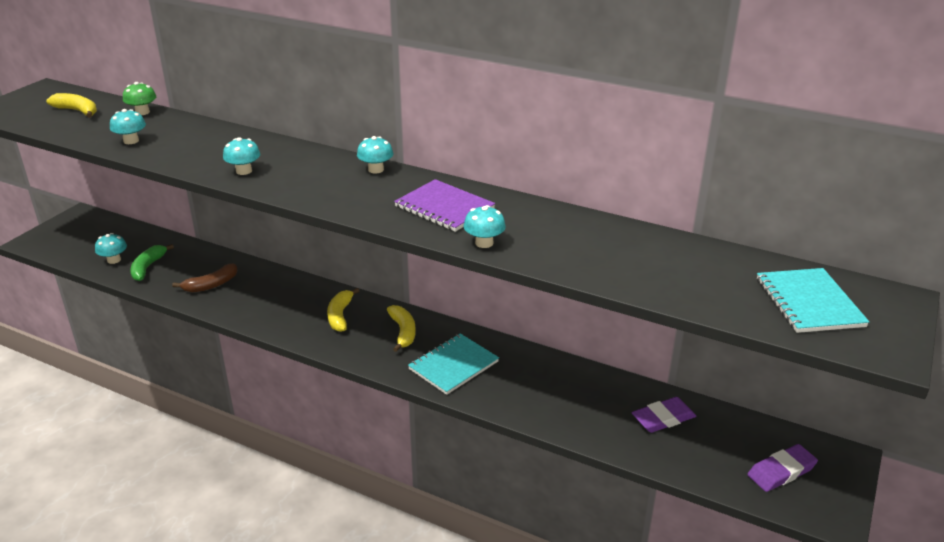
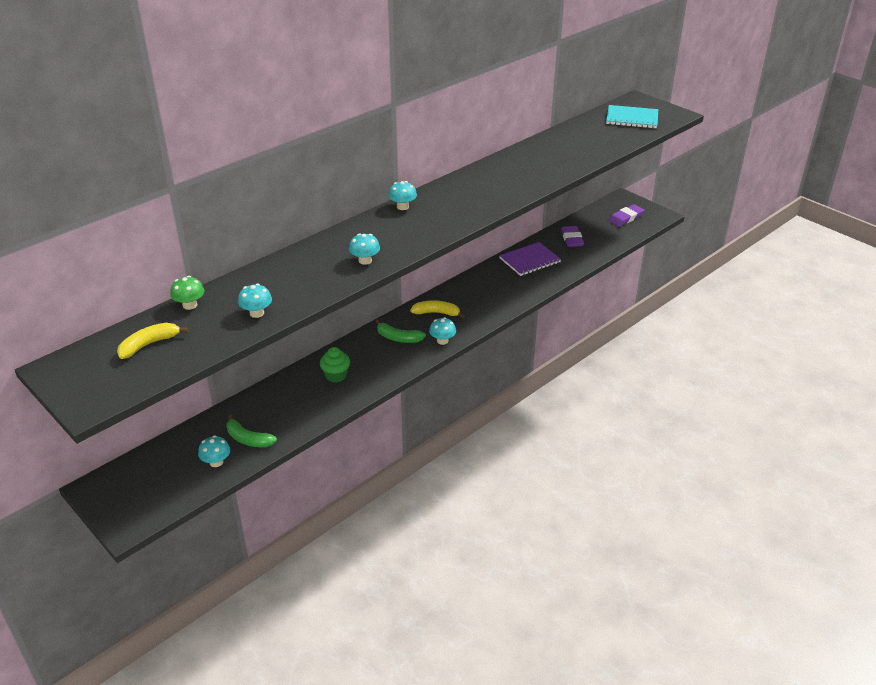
camera: 70 degrees left, 5 degrees up
brown banana [172,263,237,292] -> none
yellow banana [327,288,359,332] -> green banana [375,319,426,343]
purple notebook [394,179,495,232] -> purple notebook moved to [499,242,561,276]
turquoise notebook [408,333,499,395] -> none
turquoise mushroom [463,205,506,248] -> turquoise mushroom moved to [429,317,456,345]
purple eraser [748,444,818,492] -> purple eraser turned 60 degrees clockwise [608,204,644,227]
none -> green cupcake [320,347,350,383]

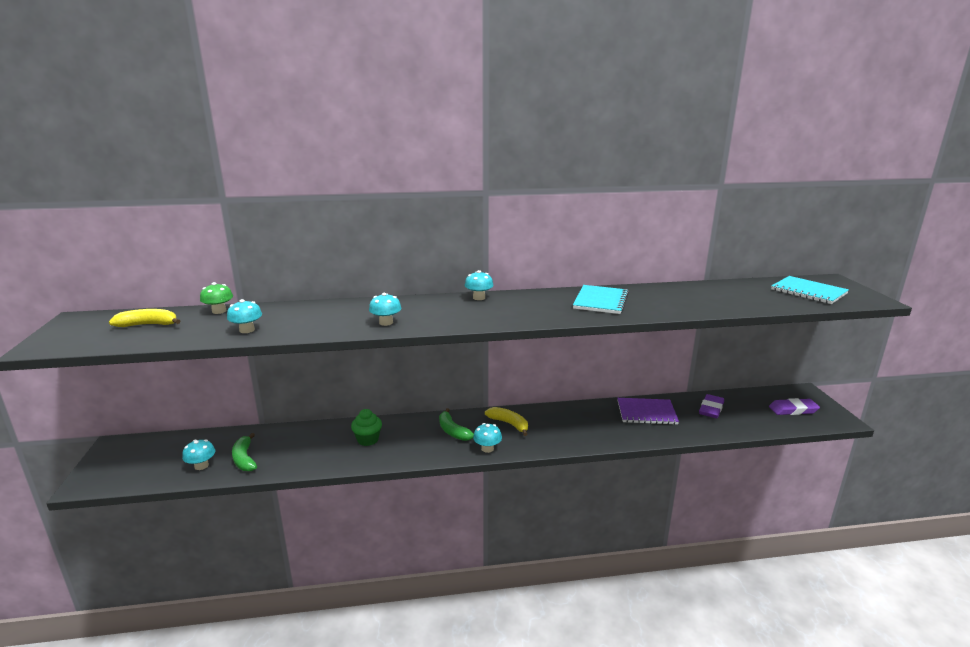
camera: 35 degrees right, 15 degrees down
none -> turquoise notebook [573,285,629,314]

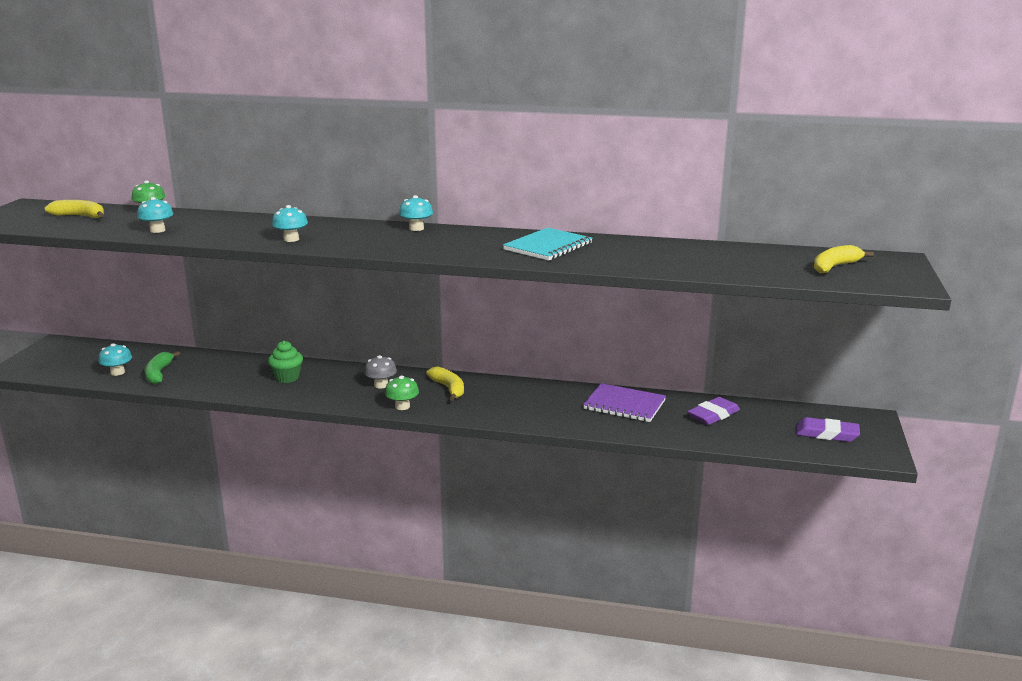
camera: 20 degrees right, 0 degrees up
green banana [439,408,474,441] -> grey mushroom [364,355,397,388]
turquoise mushroom [473,423,502,453] -> green mushroom [385,376,419,410]
turquoise notebook [771,276,849,304] -> yellow banana [814,245,874,273]

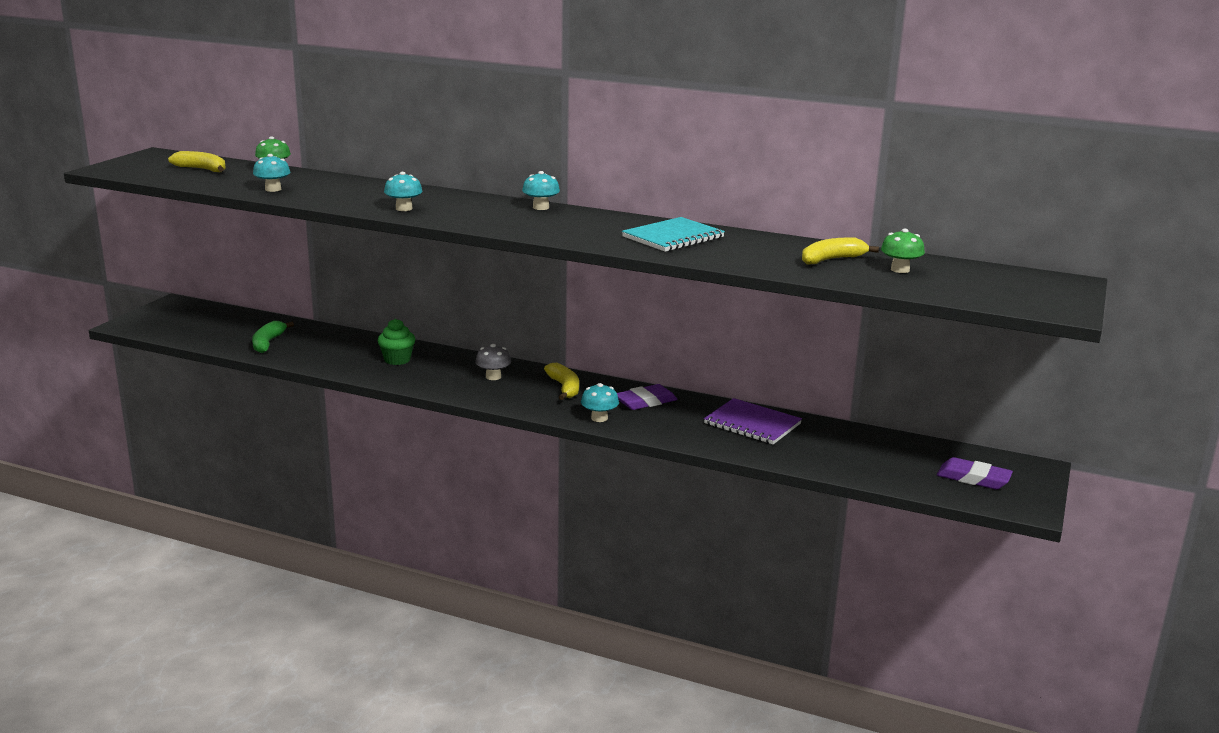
camera: 10 degrees right, 0 degrees up
turquoise mushroom [98,343,132,376] -> turquoise mushroom moved to [581,383,619,422]
green mushroom [385,376,419,410] -> green mushroom moved to [881,229,925,273]
purple eraser [687,397,740,425] -> purple eraser moved to [617,384,678,410]
yellow banana [814,245,874,273] -> yellow banana moved to [802,237,879,265]

